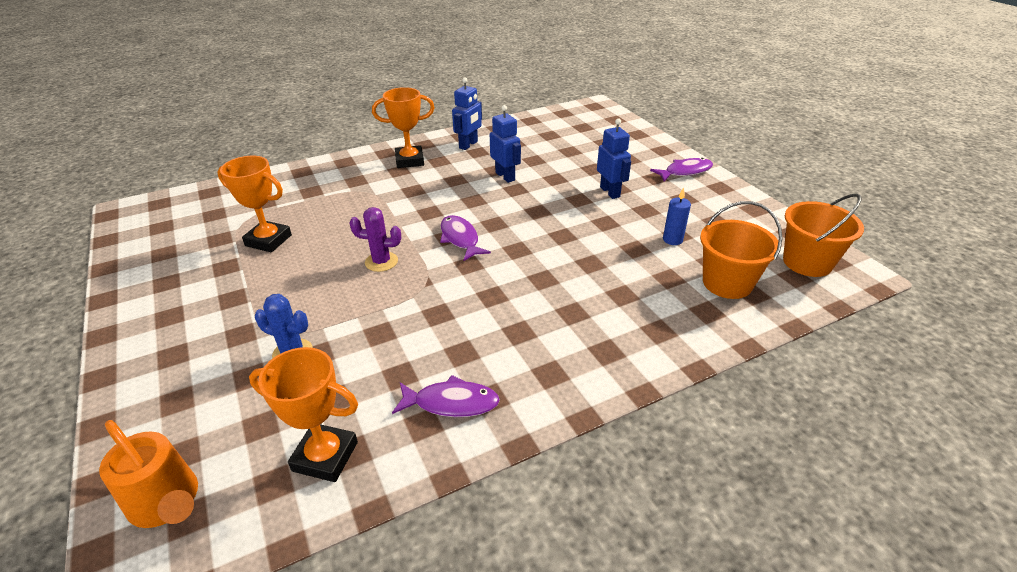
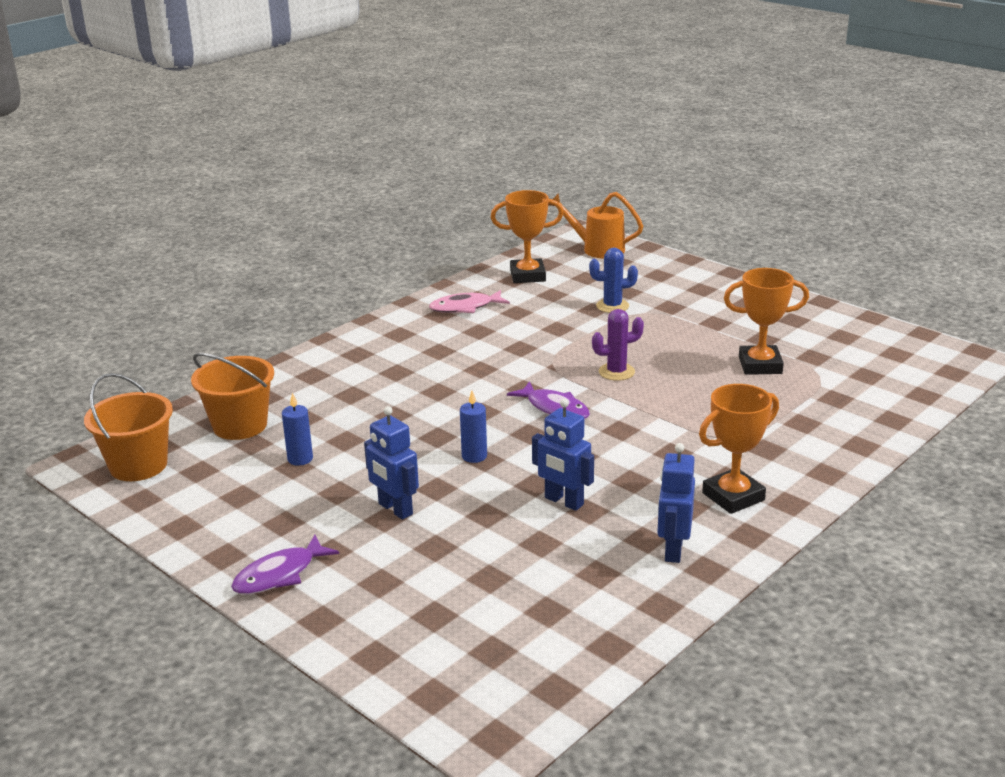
camera: 160 degrees right, 10 degrees down
purple fish [392,375,500,417] -> pink fish [429,290,510,313]
none -> blue candle [460,391,487,463]

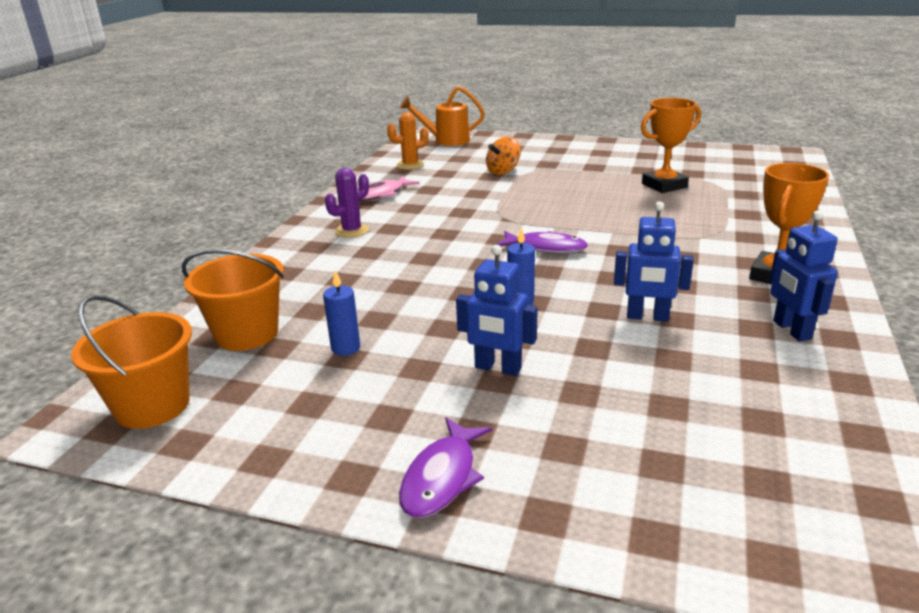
camera: 25 degrees left, 0 degrees up
orange trophy [491,190,563,283] -> orange cactus [387,112,429,170]
blue cactus [589,248,638,313] -> orange spinning top [486,137,521,175]
purple cactus [592,309,644,381] -> purple cactus moved to [325,168,369,238]

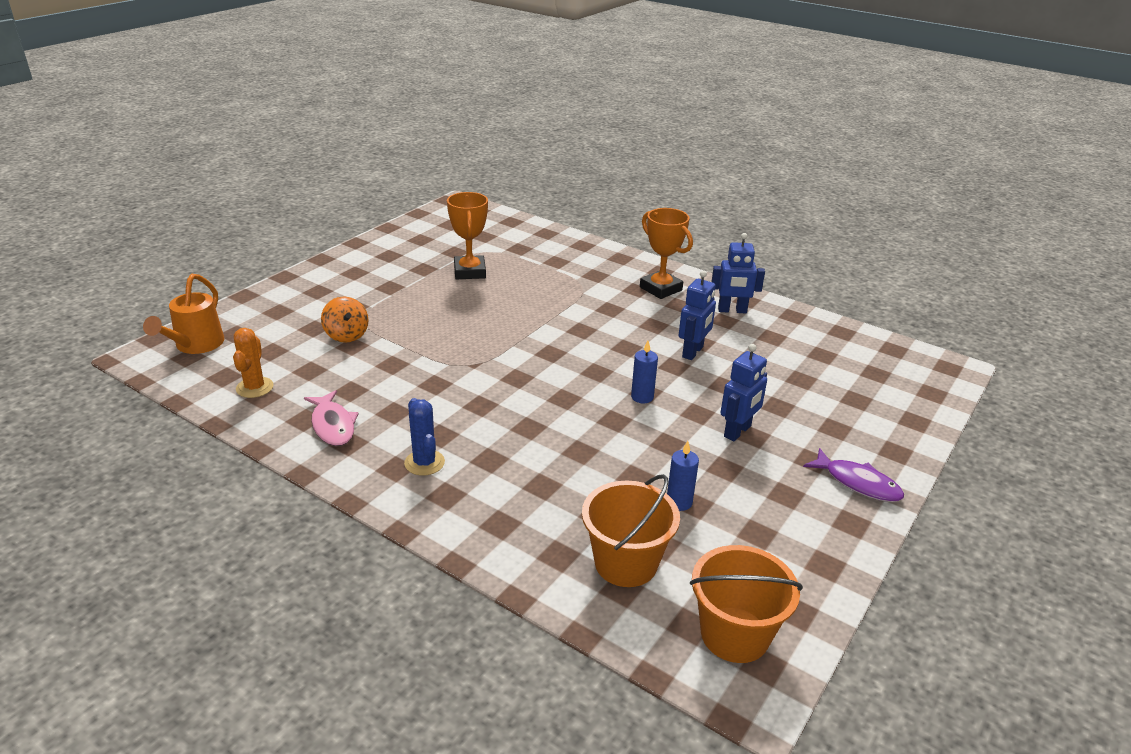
camera: 75 degrees left, 5 degrees up
purple cactus [325,168,369,238] -> blue cactus [404,398,445,476]
purple fish [496,231,588,253] -> none

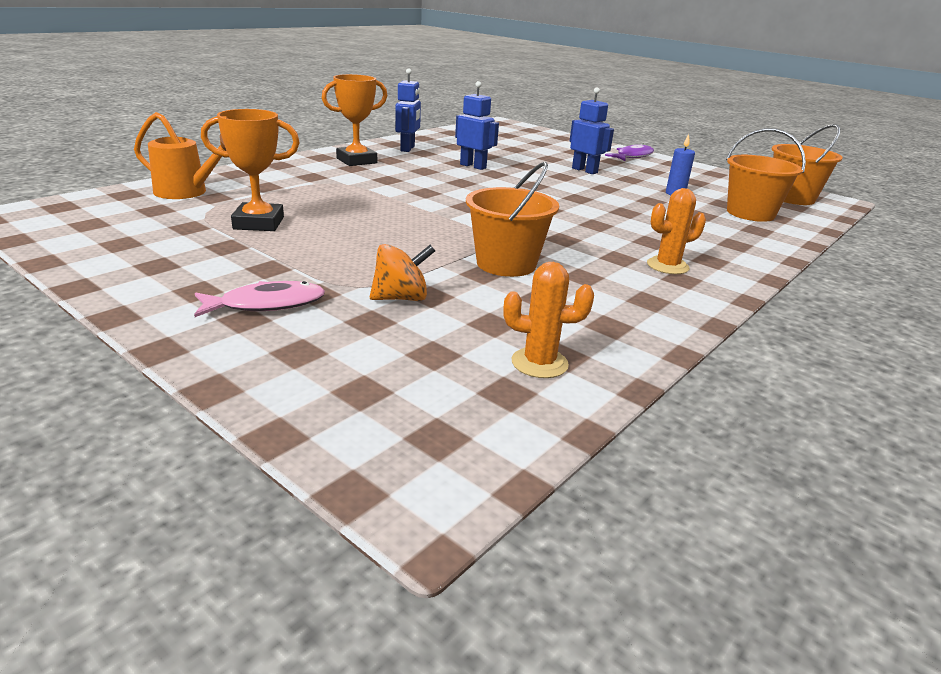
camera: 85 degrees left, 5 degrees down
orange watering can [143,274,224,354] -> orange watering can moved to [134,112,226,199]
pink fish [304,390,359,446] -> pink fish moved to [194,281,325,317]
blue cactus [404,398,445,476] -> orange cactus [647,188,706,274]
blue candle [631,341,658,403] -> none
none -> orange bucket [466,162,559,277]

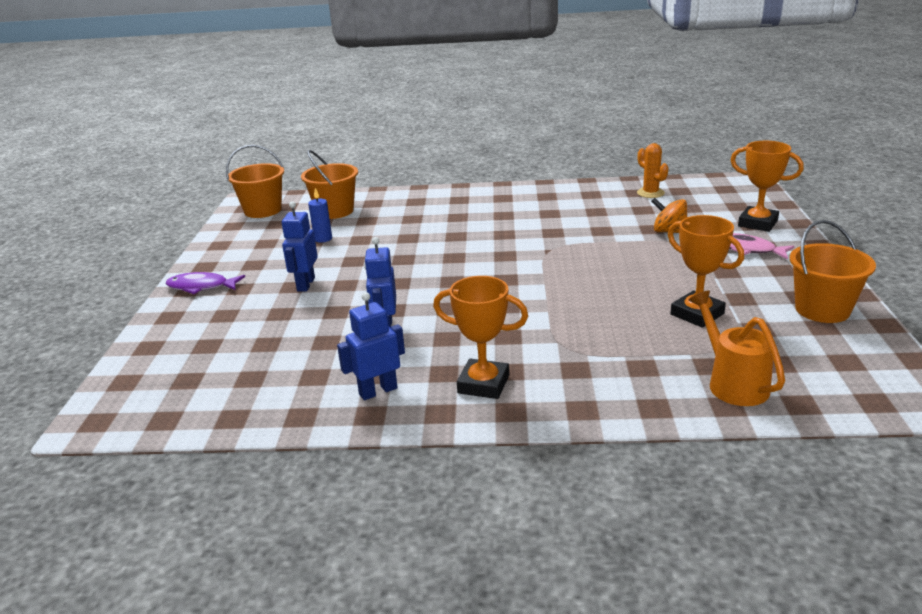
camera: 125 degrees left, 0 degrees up
orange bucket [466,162,559,277] -> orange bucket moved to [790,220,876,323]
orange cactus [647,188,706,274] -> none
none -> orange trophy [731,141,804,232]

